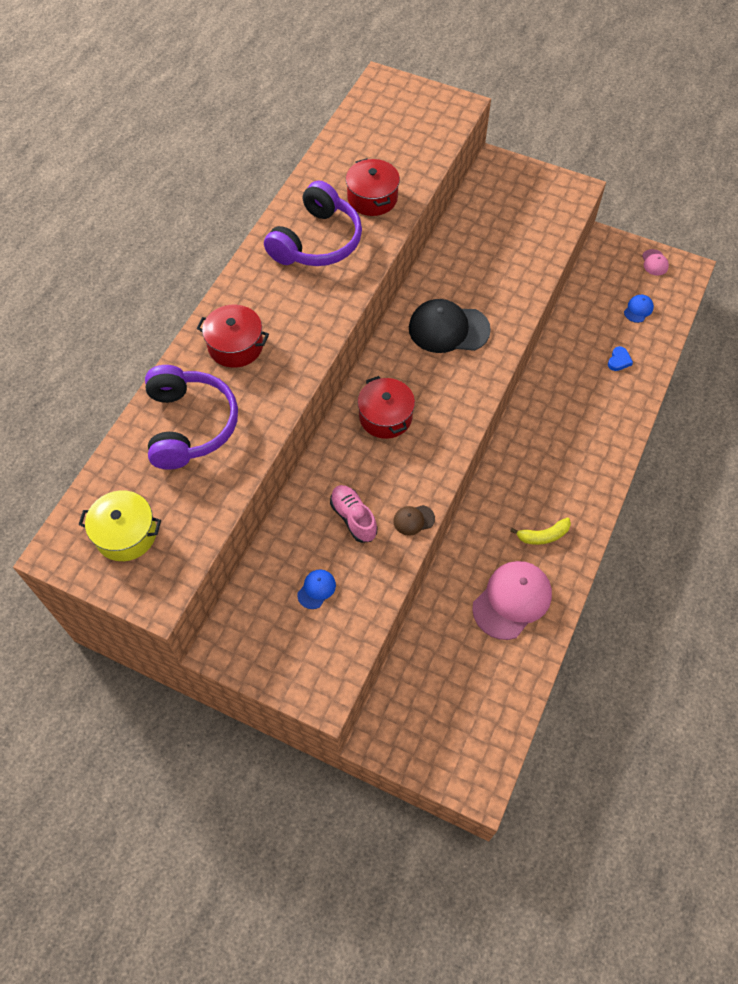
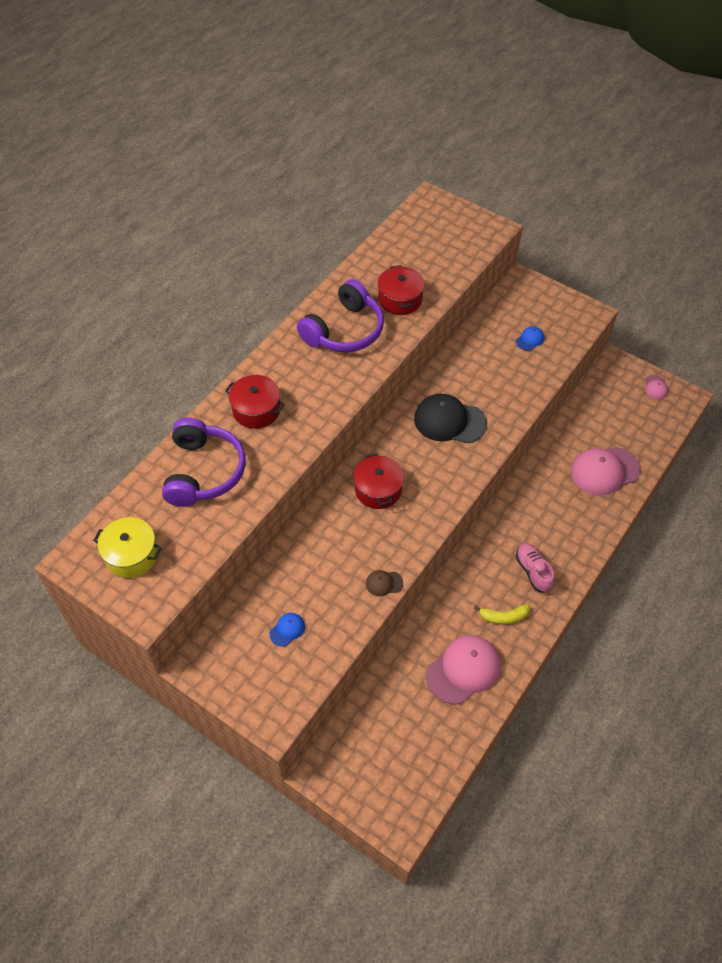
camera: 10 degrees right, 5 degrees down
pink shoe [330,485,377,543] -> pink shoe moved to [516,543,554,592]
blue heart [608,346,633,371] -> pink cap [571,447,640,496]
blue cap [624,295,654,323] -> blue cap moved to [516,326,544,351]

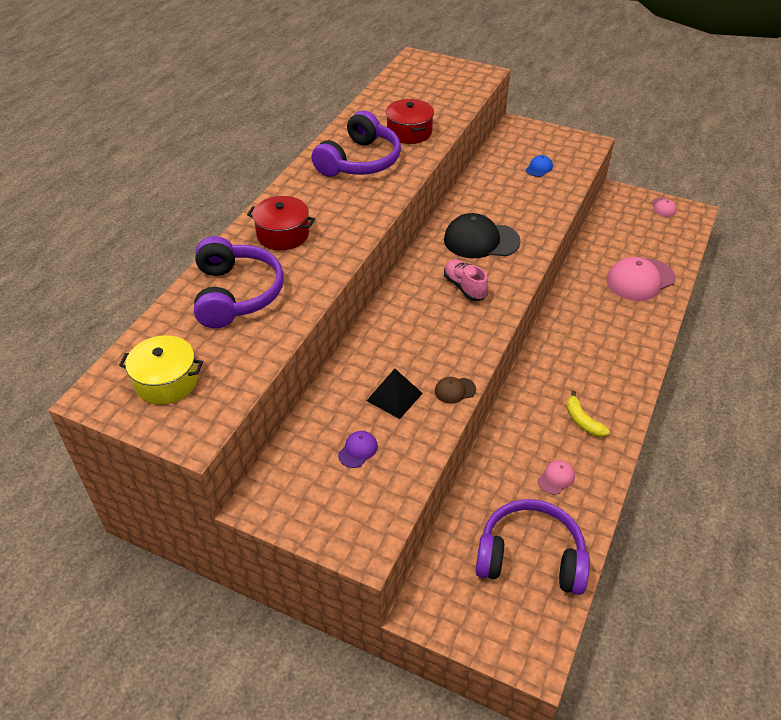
camera: 10 degrees left, 10 degrees down
blue cap [269,613,305,646] -> purple cap [338,431,378,468]
red pot [353,453,404,509] -> none
pink cap [426,635,501,704] -> pink cap [538,460,575,495], size x0.46
yellow banana [474,604,530,624] -> yellow banana turned 75 degrees clockwise [566,391,610,437]
pink shoe [516,543,554,592] -> pink shoe moved to [444,259,488,301]
none -> black pyramid [366,369,423,419]
none -> purple headphones [475,499,590,595]

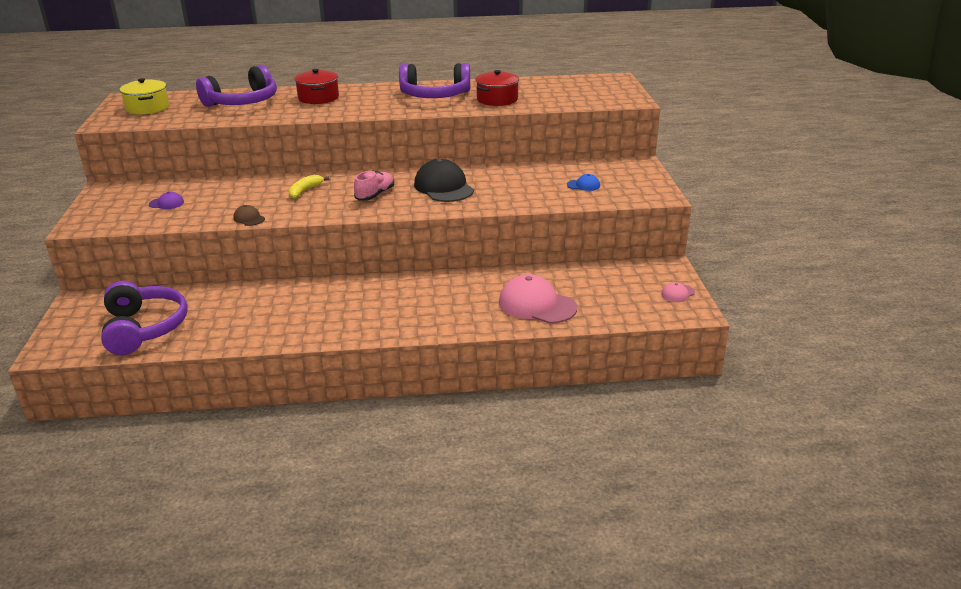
camera: 60 degrees right, 15 degrees down
black pyramid [366,369,423,419] -> none
pink cap [538,460,575,495] -> none
yellow banana [566,391,610,437] -> yellow banana moved to [288,175,330,199]

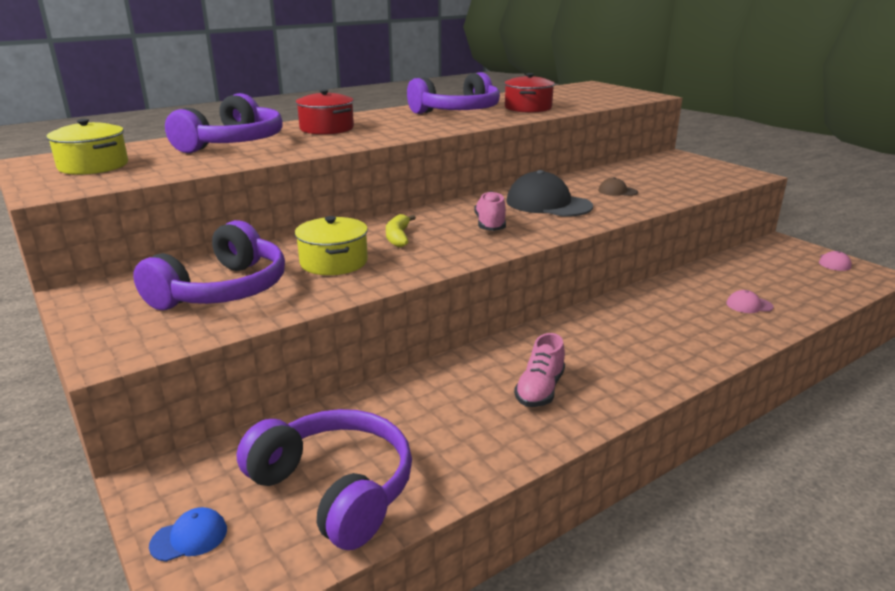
camera: 30 degrees left, 5 degrees down
purple cap [149,192,184,209] -> purple headphones [133,220,285,310]
brown cap [233,205,265,226] -> brown cap moved to [598,177,638,196]
pink cap [499,274,577,324] -> pink cap [726,290,773,313], size x0.46
blue cap [567,174,600,191] -> blue cap moved to [149,507,227,562]
none -> yellow pot [295,216,368,275]
none -> pink shoe [514,333,565,407]

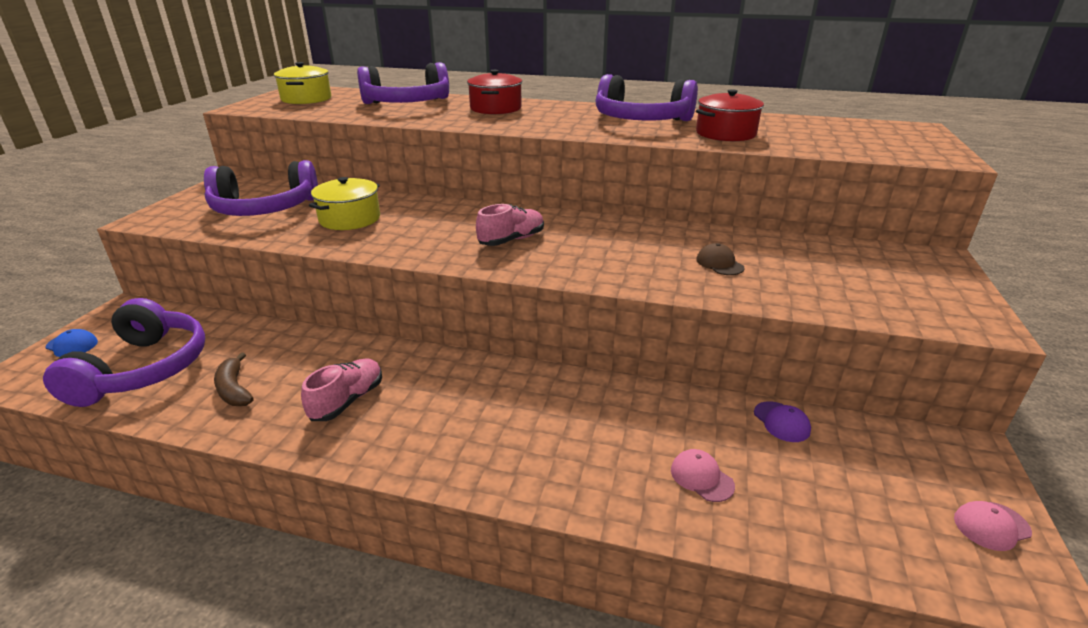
camera: 50 degrees right, 5 degrees up
yellow banana [386,214,416,247] -> none
black cap [506,170,593,217] -> none
pink shoe [514,333,565,407] -> pink shoe turned 135 degrees clockwise [301,358,382,421]
none -> brown banana [214,352,253,406]
none -> purple cap [754,401,811,442]

